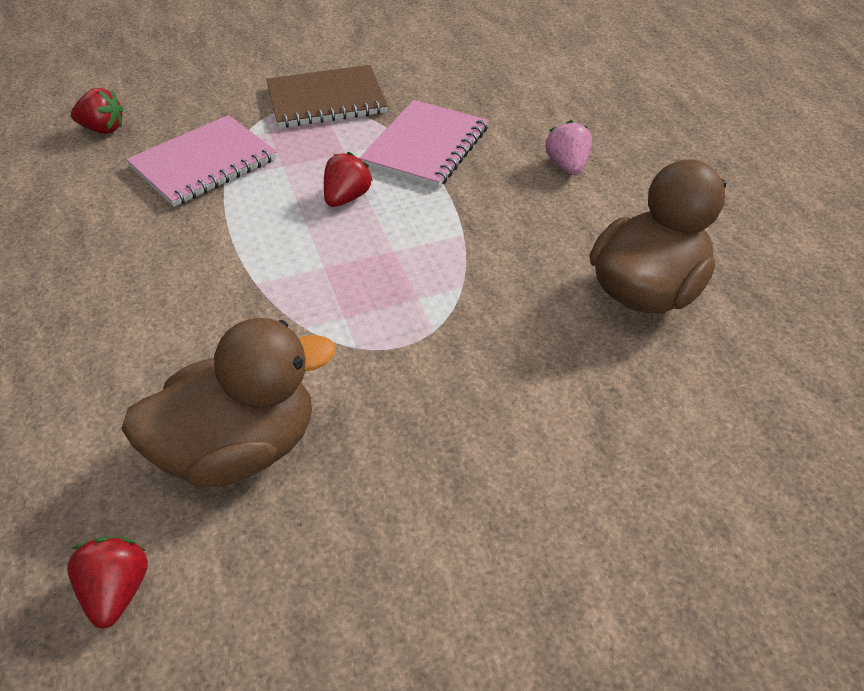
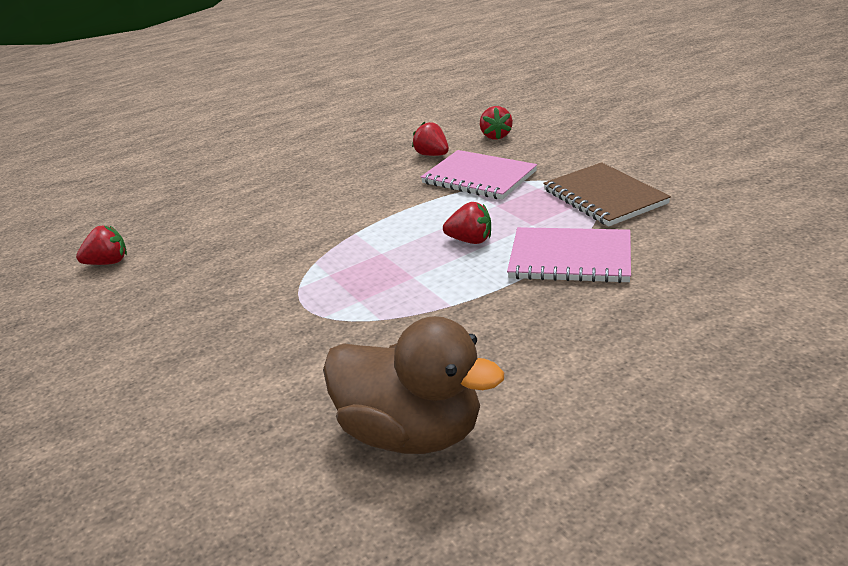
camera: 80 degrees right, 15 degrees down
brown duck [121,318,336,488] -> none
pink strawberry [545,120,592,175] -> none
none -> red strawberry [412,122,449,156]

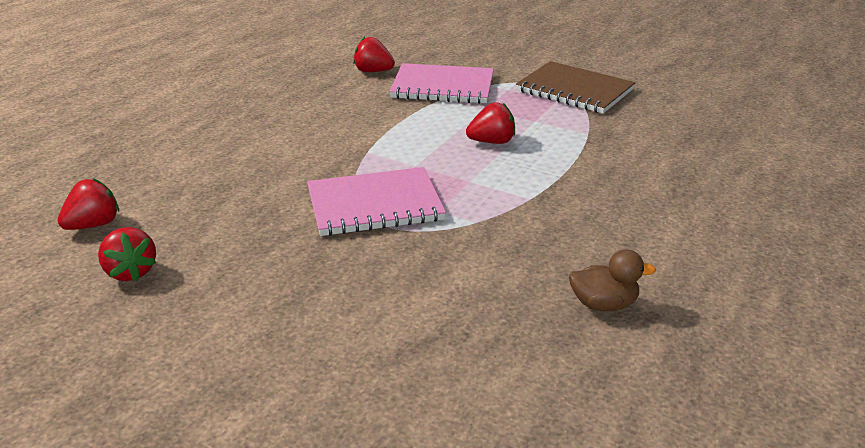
camera: 30 degrees left, 0 degrees up
brown duck [323,316,504,454] -> brown duck [569,249,656,311], size x0.46
red strawberry [480,106,513,140] -> red strawberry moved to [98,227,156,282]
pink notebook [507,227,631,283] -> pink notebook moved to [307,167,446,236]

